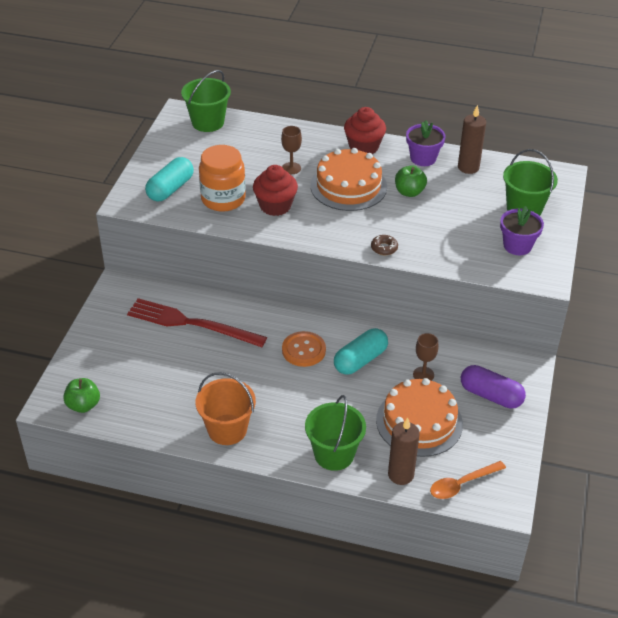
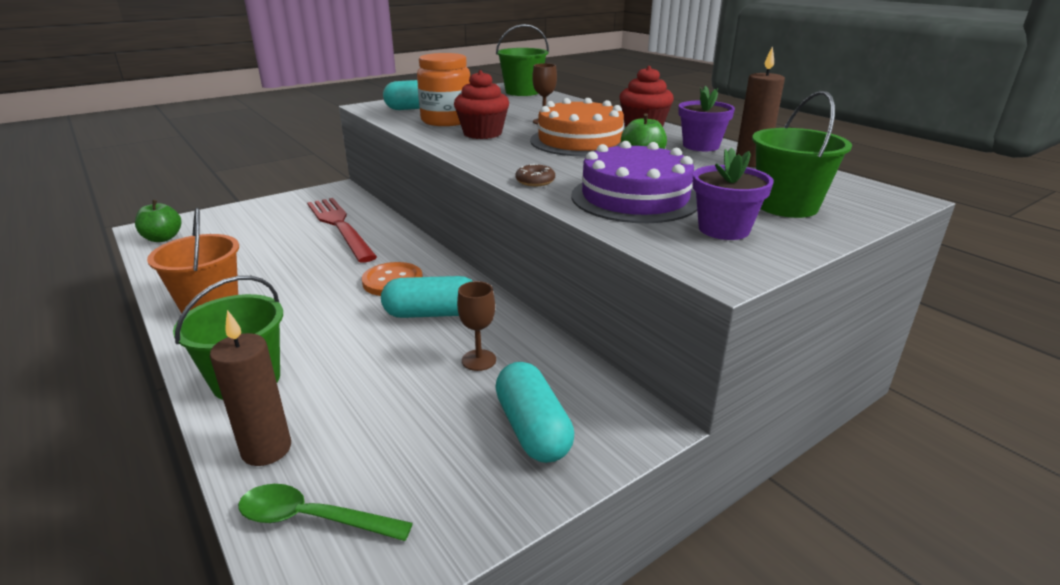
camera: 40 degrees right, 15 degrees down
orange cake [376,378,463,457] -> none
orange spoon [430,461,506,499] -> green spoon [238,484,413,541]
purple capsule [461,365,526,408] -> turquoise capsule [495,362,574,463]
none -> purple cake [572,141,697,223]

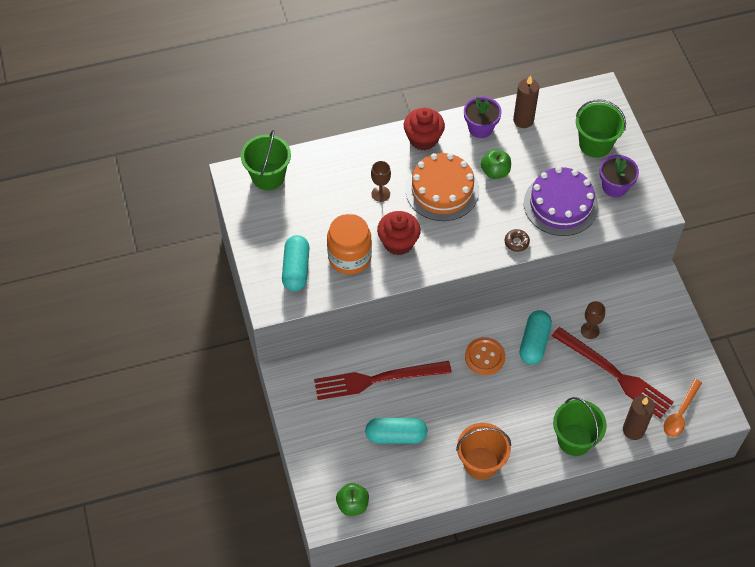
camera: 70 degrees left, 30 degrees up
green spoon [238,484,413,541] -> orange spoon [663,379,702,437]
turquoise capsule [495,362,574,463] -> turquoise capsule moved to [365,418,427,444]
none -> red fork [552,327,674,419]

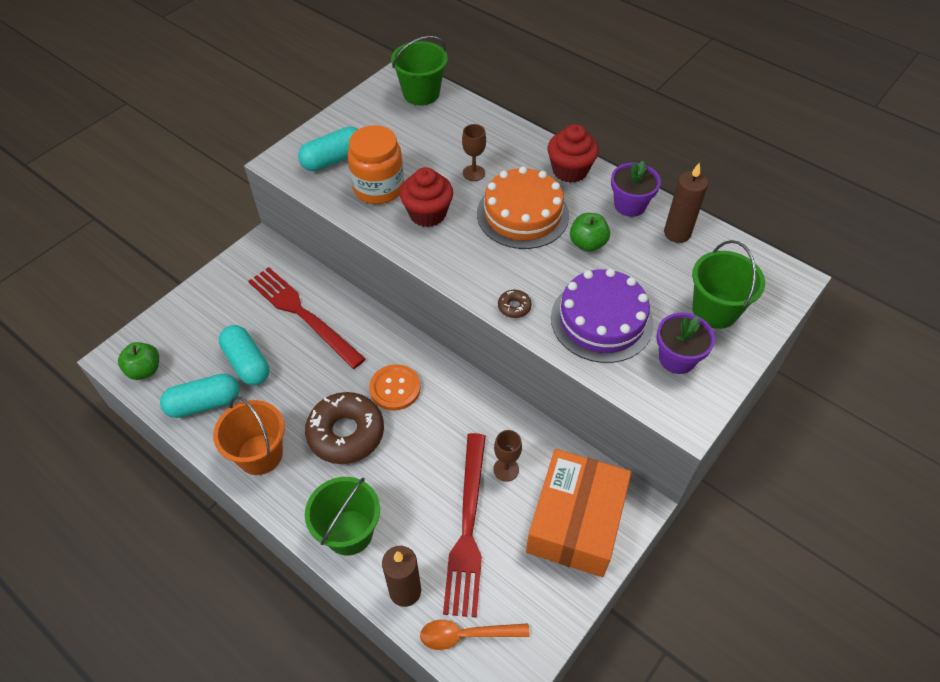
camera: 55 degrees right, 5 degrees down
turquoise capsule [519,310,552,365] -> turquoise capsule moved to [160,374,240,418]
none -> brown donut [305,392,384,464]
none -> orange box [526,449,631,577]

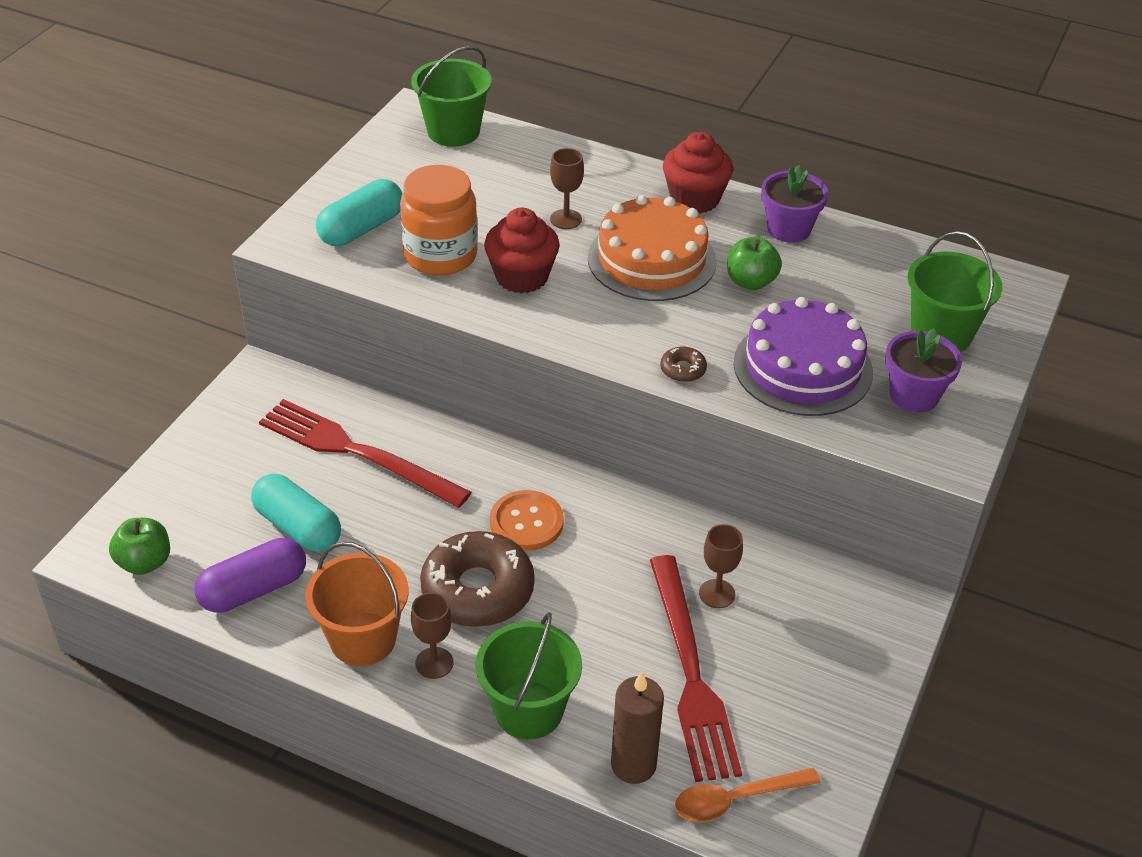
camera: 15 degrees left, 10 degrees down
turquoise capsule [160,374,240,418] -> purple capsule [194,538,306,613]
orange box [526,449,631,577] -> none
brown candle [664,163,708,243] -> none
none -> brown goblet [411,592,454,679]

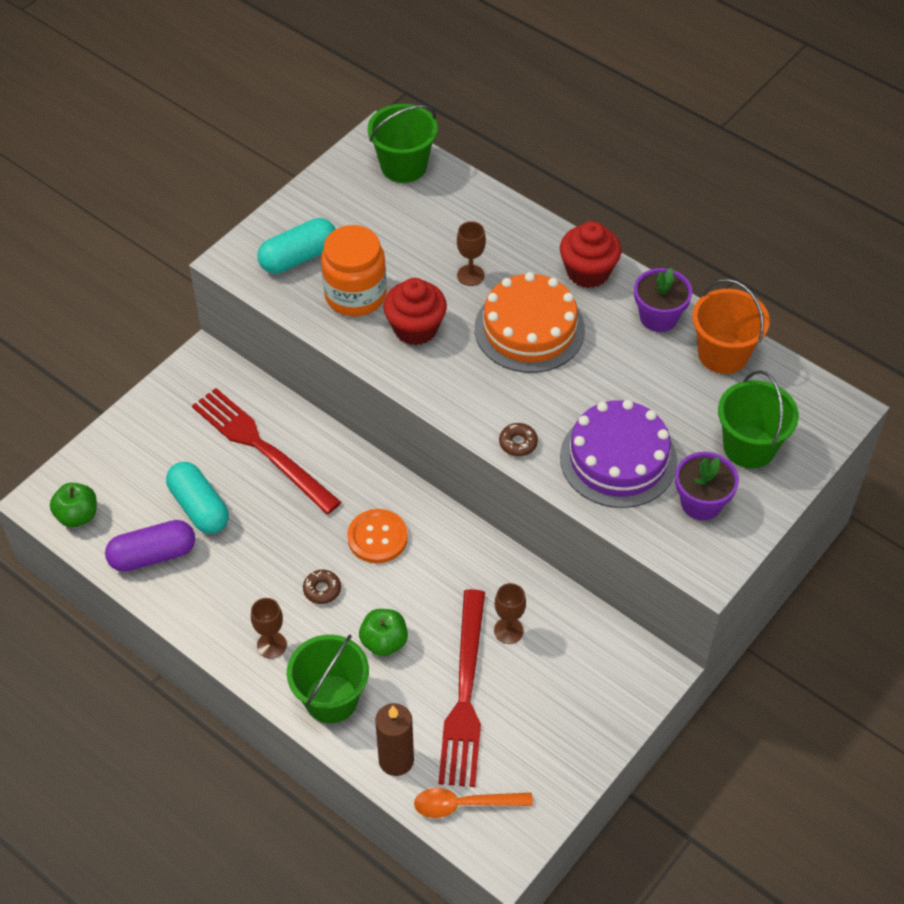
camera: 15 degrees right, 10 degrees up
orange bucket [305,542,408,666] -> orange bucket moved to [692,279,770,374]
brown donut [420,531,535,627] -> brown donut [303,570,341,604], size x0.42
green apple [727,237,782,290] -> green apple moved to [359,609,408,656]

